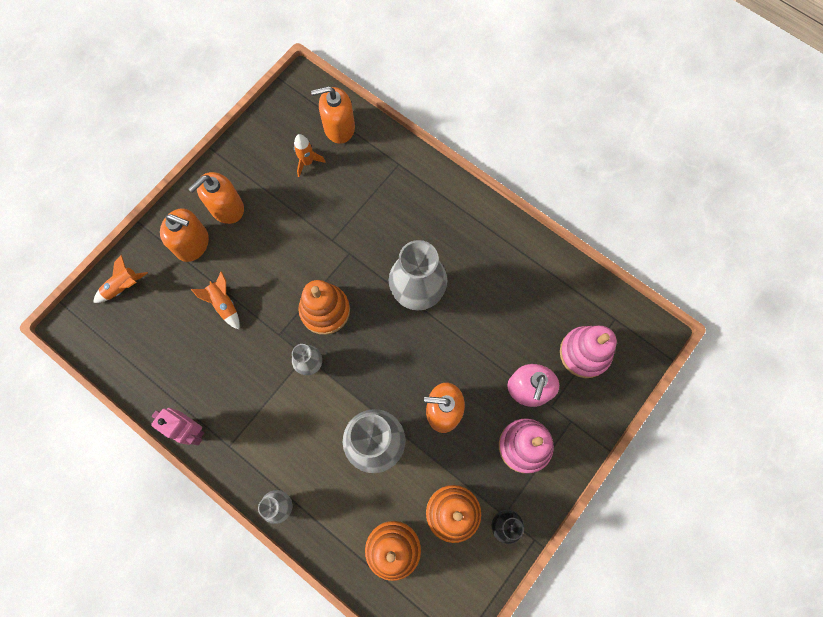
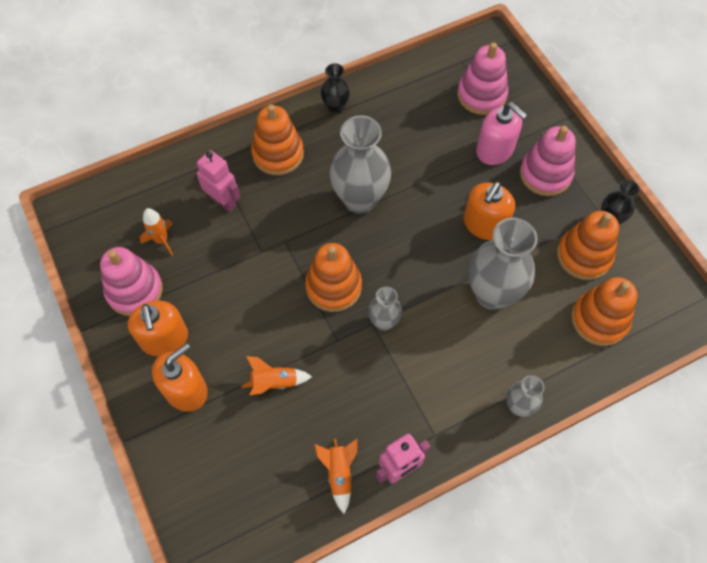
camera: 65 degrees left, 10 degrees down
orange rocket [93,255,148,303] -> orange rocket moved to [314,439,357,514]
orange soap dispenser [311,86,355,144] -> none
none -> pink stacking toy [100,247,163,316]
none -> pink robot [197,150,241,212]
none -> orange stacking toy [251,104,304,175]
none -> black vase [321,63,350,114]

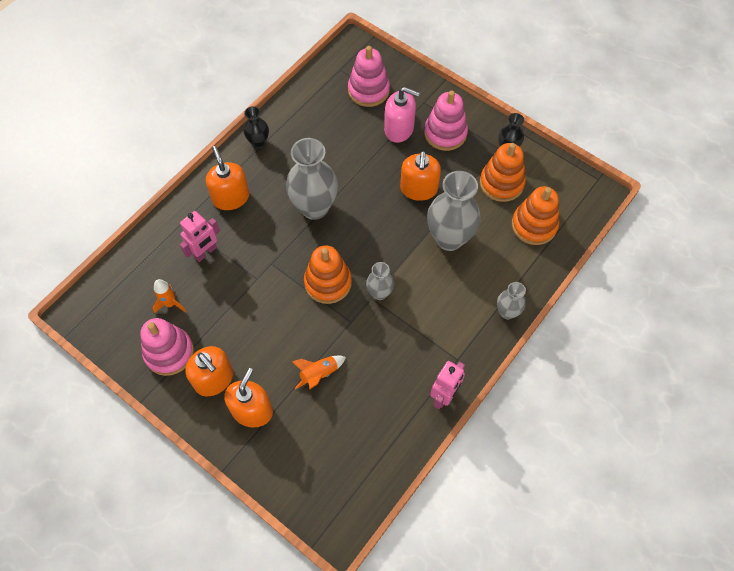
camera: 25 degrees left, 0 degrees up
pink robot [197,150,241,212] -> pink robot turned 120 degrees clockwise [180,211,220,262]
orange stacking toy [251,104,304,175] -> orange soap dispenser [206,146,249,210]
orange rocket [314,439,357,514] -> none

